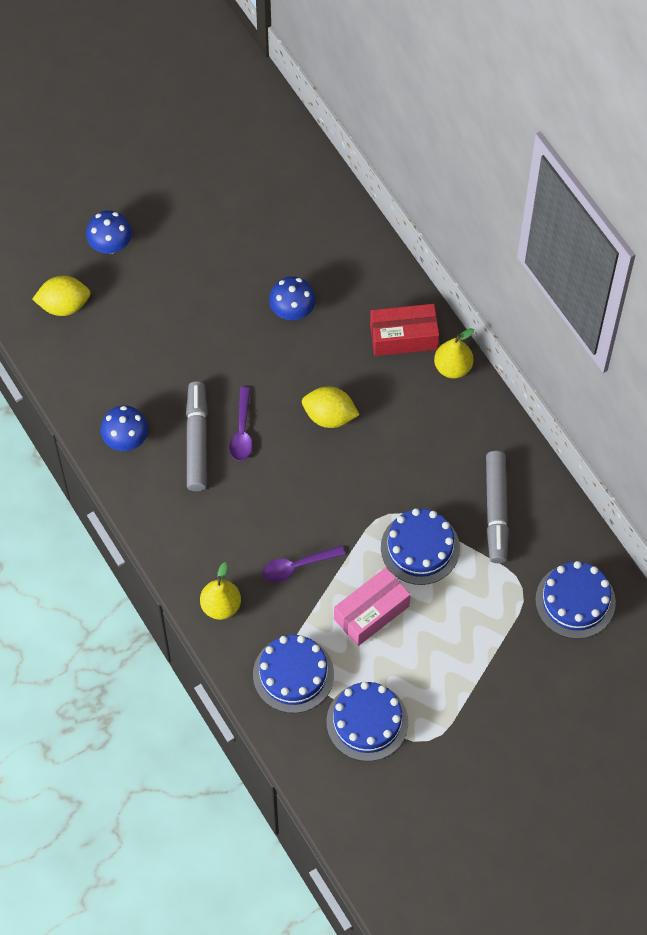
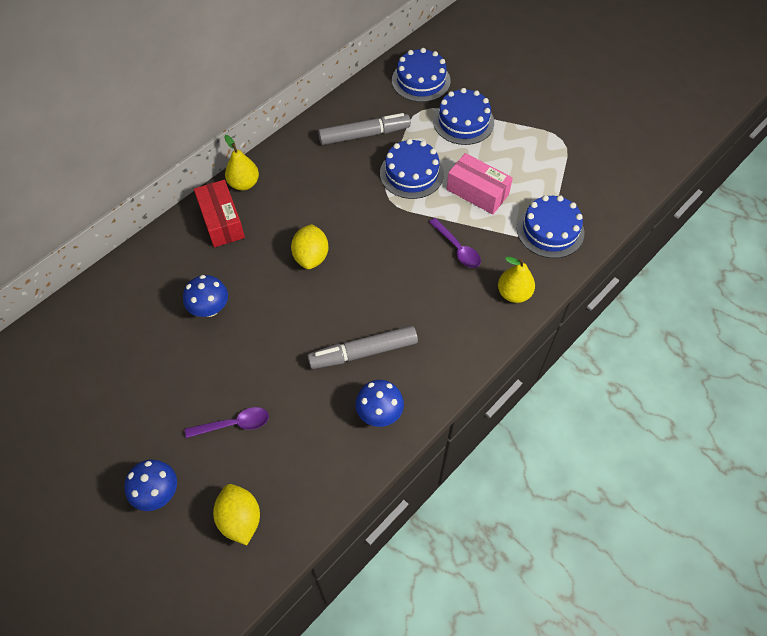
camera: 105 degrees left, 5 degrees down
purple spoon [229,387,253,461] -> purple spoon moved to [185,407,269,438]
blue cake [326,682,408,761] -> blue cake moved to [433,88,494,145]

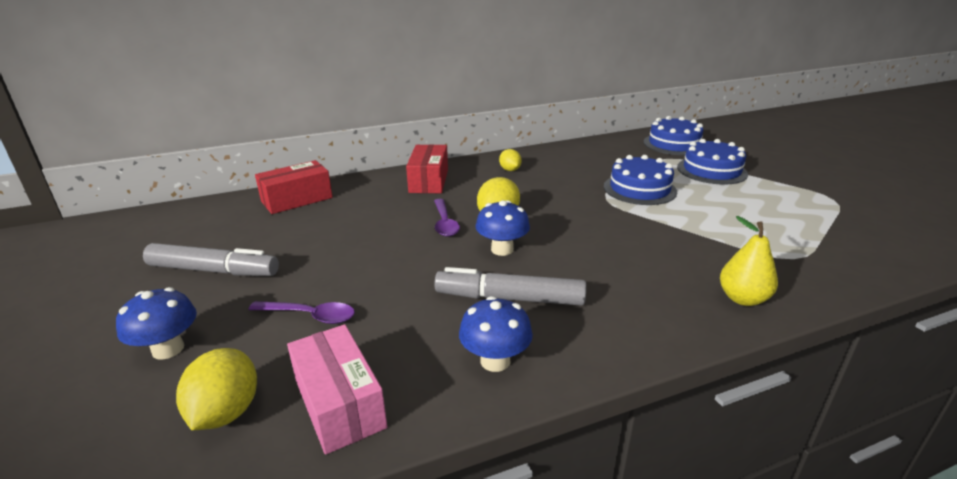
camera: 25 degrees right, 30 degrees down
blue mushroom [183,275,228,317] -> blue mushroom moved to [476,200,530,256]
yellow pear [224,135,259,190] -> none
grey marker [318,113,411,145] -> grey marker moved to [143,243,279,276]
purple spoon [429,218,481,268] -> purple spoon moved to [434,199,460,237]
pink box [447,153,513,215] -> pink box moved to [287,324,387,455]
blue cake [517,195,584,258] -> none
none -> red box [255,160,333,214]
none -> yellow lemon [499,149,522,171]

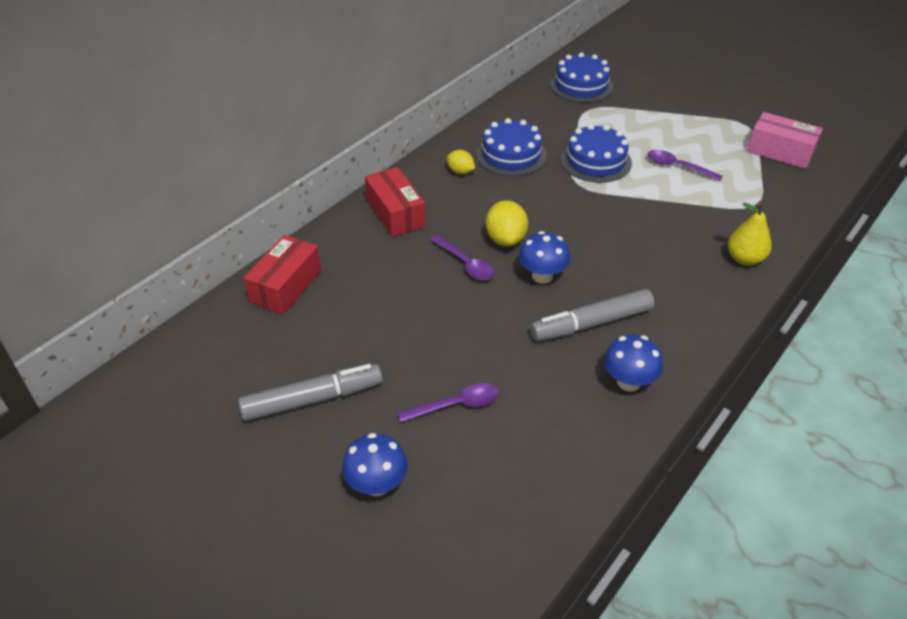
camera: 30 degrees left, 15 degrees up
yellow lemon [176,348,257,430] -> none
pink box [287,324,387,455] -> pink box moved to [747,112,823,169]
blue cake [677,139,748,185] -> blue cake moved to [476,118,547,176]
none -> purple spoon [647,150,723,182]

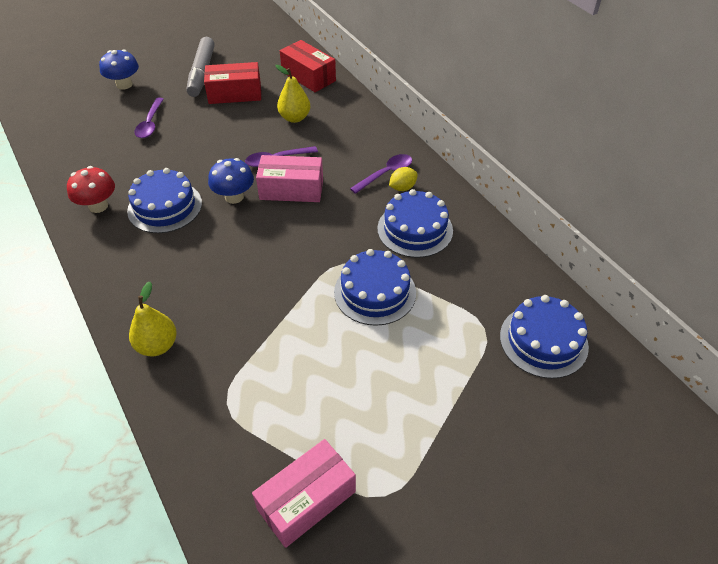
camera: 110 degrees right, 5 degrees up
red box [365,167,426,237] -> red box moved to [204,62,261,104]
yellow lemon [486,200,528,246] -> pink box [256,155,323,202]
grey marker [530,289,655,341] -> blue cake [127,168,202,233]
blue mushroom [604,334,663,391] -> red mushroom [67,166,115,213]
purple spoon [647,150,723,182] -> purple spoon moved to [350,154,412,194]
none -> yellow pear [275,65,310,123]

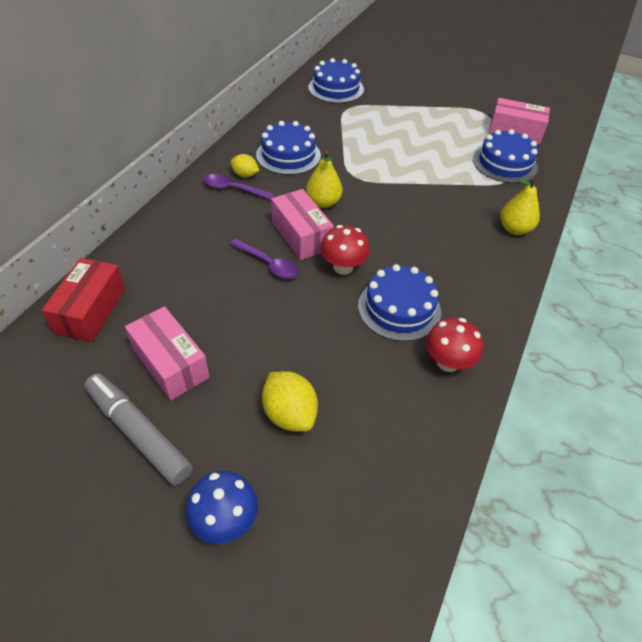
camera: 125 degrees left, 0 degrees up
purple spoon [134,98,164,138] -> yellow lemon [262,371,318,432]
grey marker [186,37,215,97] -> grey marker turned 105 degrees counterclockwise [85,374,193,486]
red box [204,62,261,104] -> pink box [125,306,210,400]
blue mushroom [208,158,254,204] -> red mushroom [320,225,370,275]
yellow pear [275,65,310,123] -> yellow pear moved to [306,151,343,208]
blue cake [334,249,416,326] -> blue cake moved to [473,129,538,183]

